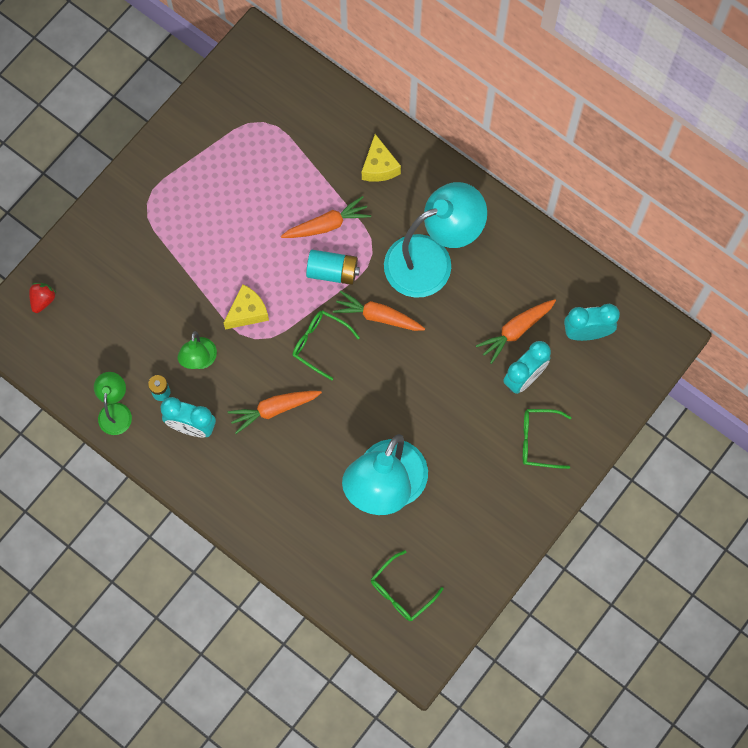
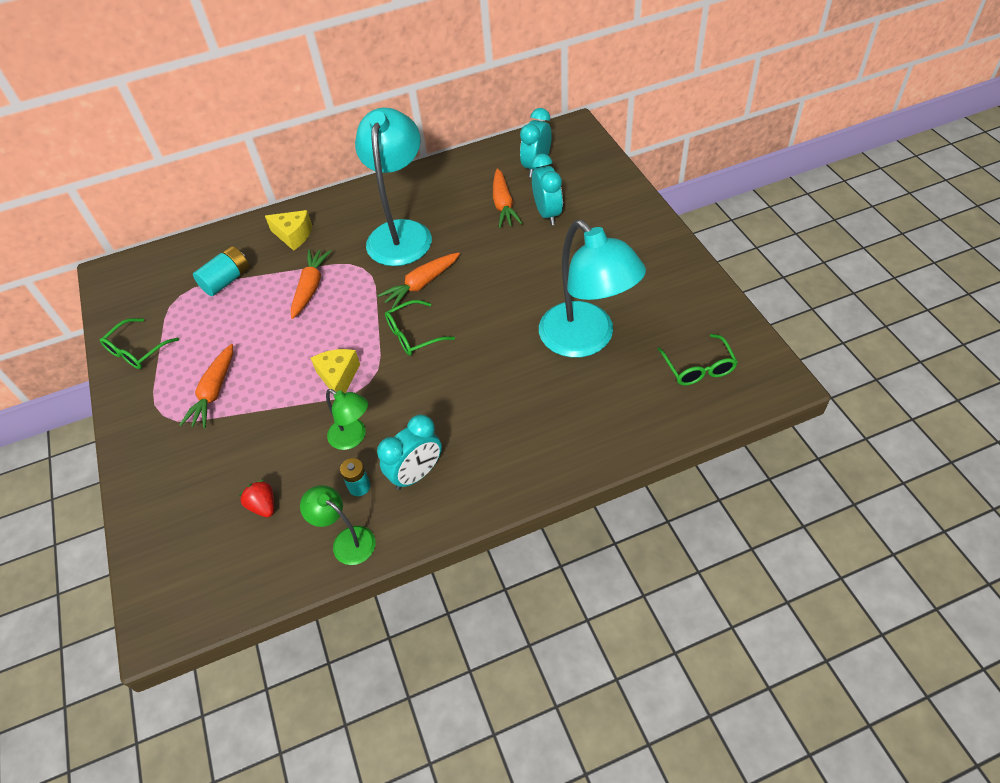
camera: 55 degrees left, 20 degrees down
red strawberry [29,283,56,313] -> red strawberry moved to [239,479,274,517]
orange carrot [228,391,322,434] -> orange carrot moved to [179,344,233,429]
turquoise battery [306,250,360,285] -> turquoise battery moved to [193,246,250,296]
green glasses [523,409,571,469] -> green glasses moved to [100,318,179,369]

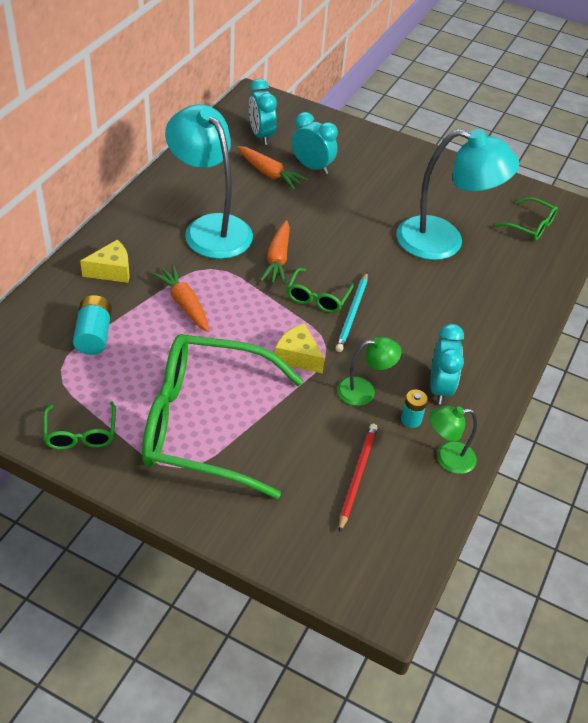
camera: 50 degrees left, 5 degrees down
orange carrot [179,344,233,429] -> green glasses [142,334,303,499]
red strawberry [239,479,274,517] -> red pencil [339,424,378,532]
none -> turquoise pencil [336,272,368,352]

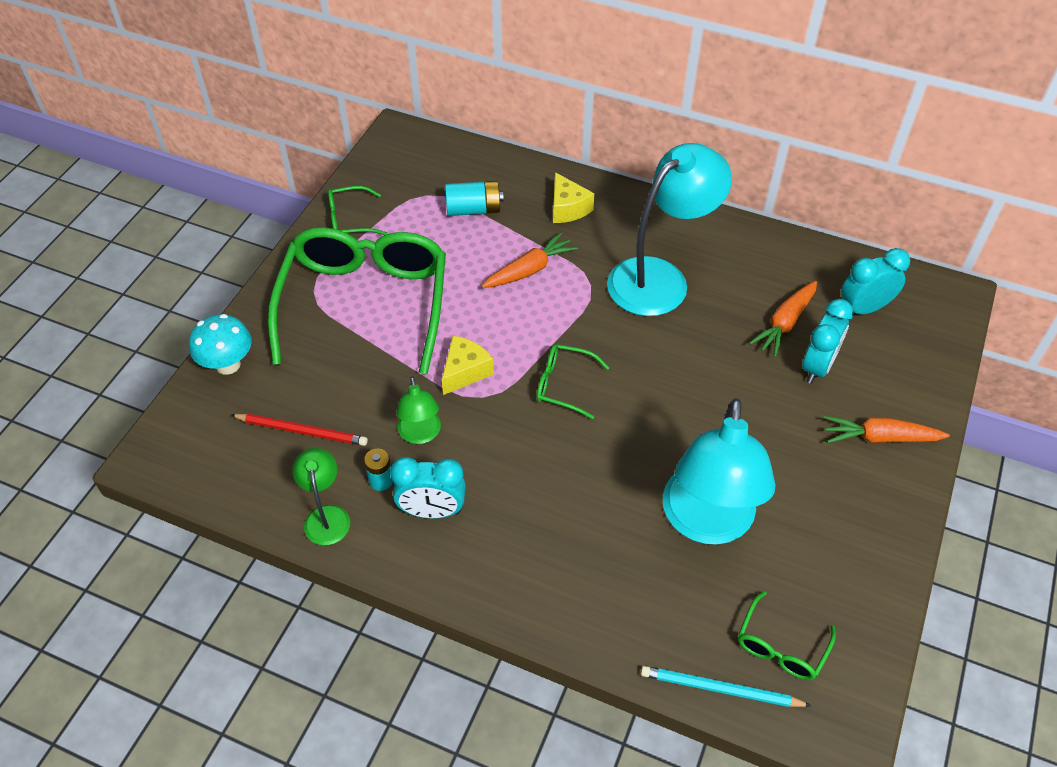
camera: 90 degrees right, 5 degrees up
orange carrot [260,220,290,285] -> orange carrot moved to [824,416,950,443]
turquoise pencil [336,272,368,352] -> turquoise pencil moved to [641,666,812,707]
none -> turquoise mushroom [189,314,252,375]

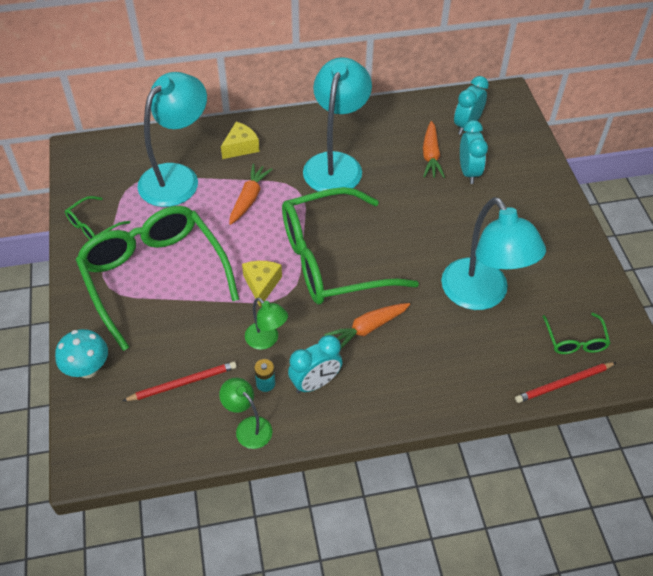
camera: 35 degrees left, 0 degrees up
turquoise battery [445,181,504,216] -> turquoise lamp [137,72,207,207]
green glasses [536,344,609,419] -> green glasses [282,187,419,305], size x2.38
yellow cheese [553,172,595,223] -> yellow cheese turned 75 degrees counterclockwise [221,122,260,159]
turquoise pencil [641,666,812,707] -> red pencil [515,362,617,403]
orange carrot [824,416,950,443] -> orange carrot moved to [324,303,410,349]

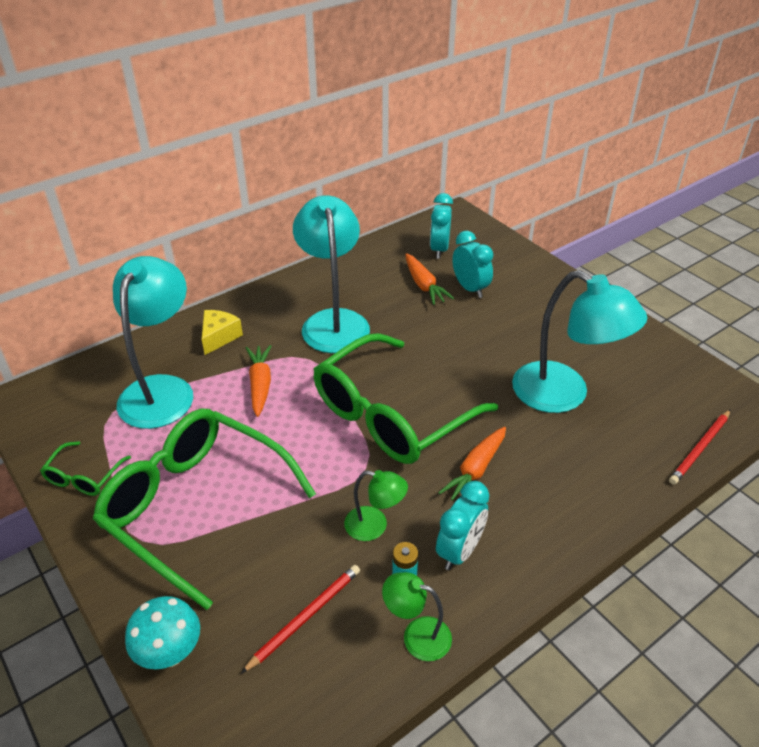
camera: 25 degrees left, 10 degrees down
yellow cheese [242,261,282,307] -> none
green glasses [542,313,611,354] -> none

